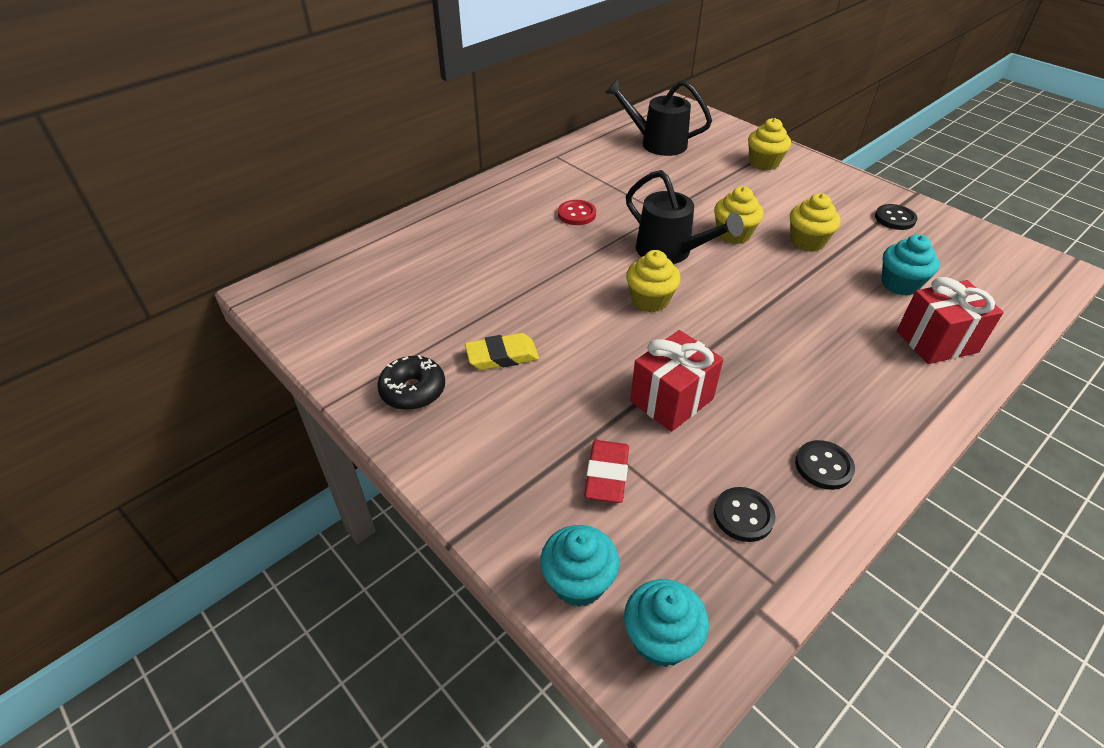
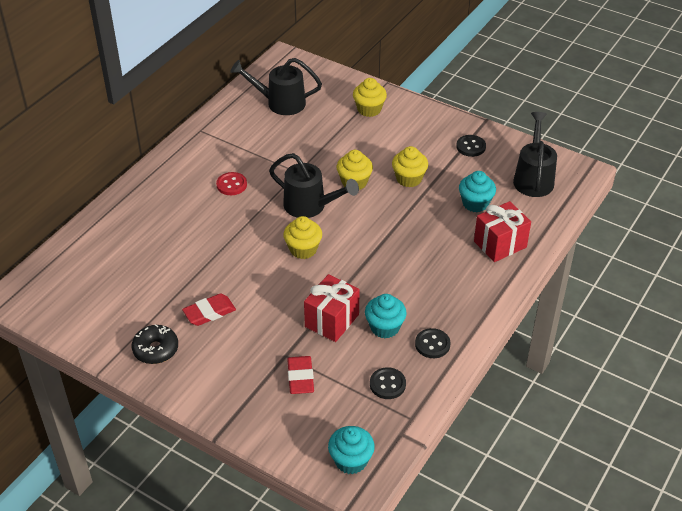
camera: 15 degrees left, 0 degrees up
yellow eraser [465,333,539,370] -> red eraser [182,293,236,326]
turquoise cupcake [540,525,619,607] -> turquoise cupcake moved to [365,294,407,338]
none -> black watering can [513,112,557,197]

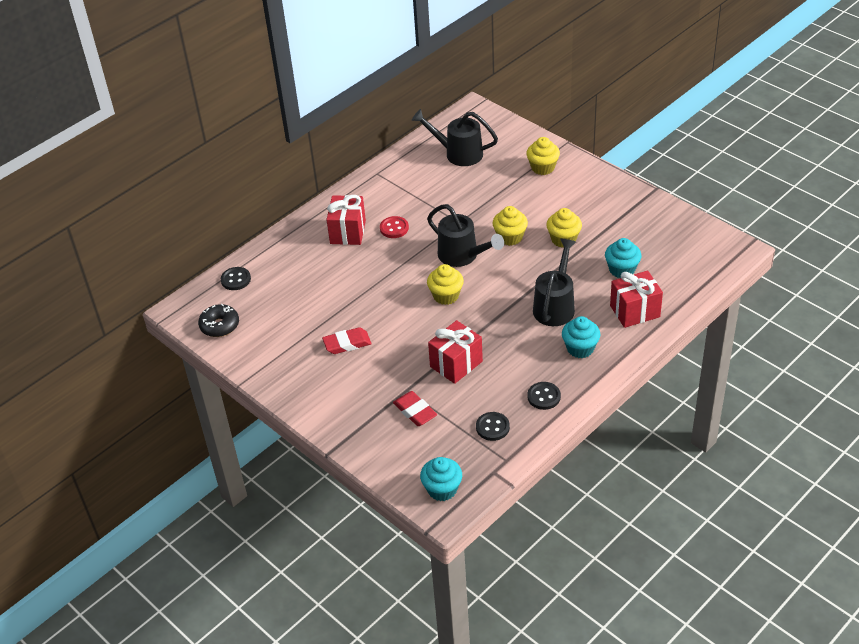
camera: 15 degrees right, 0 degrees up
black donut [132,324,178,364] -> black donut moved to [198,304,239,337]
red eraser [287,356,314,394] -> red eraser turned 45 degrees counterclockwise [393,391,437,426]
turquoise cupcake [365,294,407,338] -> turquoise cupcake moved to [562,316,601,358]
black button [456,135,486,157] -> black button moved to [221,267,251,290]
black watering can [513,112,557,197] -> black watering can moved to [533,239,576,326]
none -> red gift [326,195,366,245]

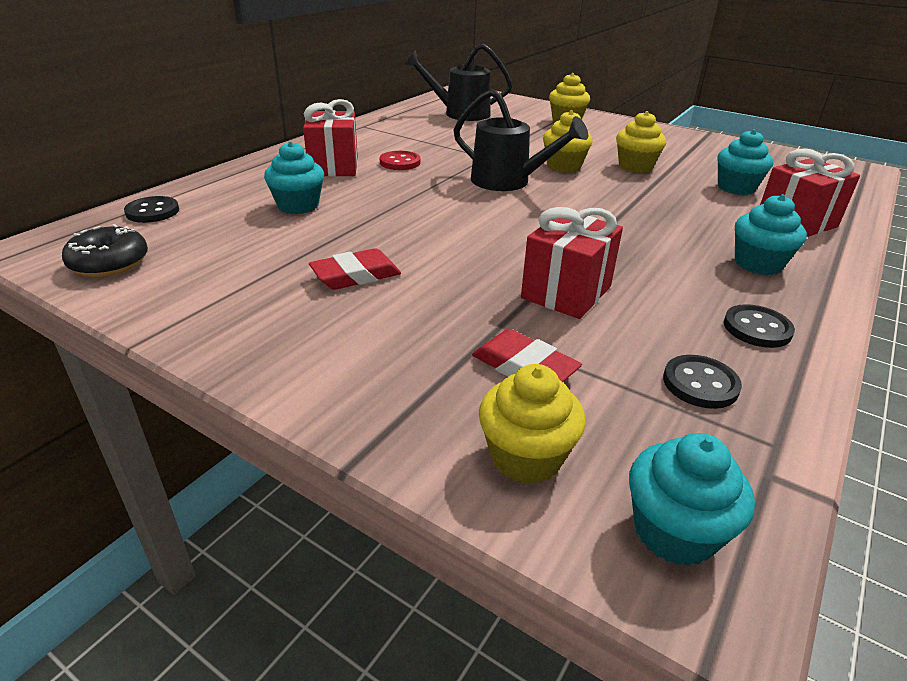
camera: 15 degrees left, 10 degrees down
yellow cupcake [427,264,464,305] -> yellow cupcake moved to [479,364,586,484]
black watering can [533,239,576,326] -> none
none -> turquoise cupcake [264,141,324,214]

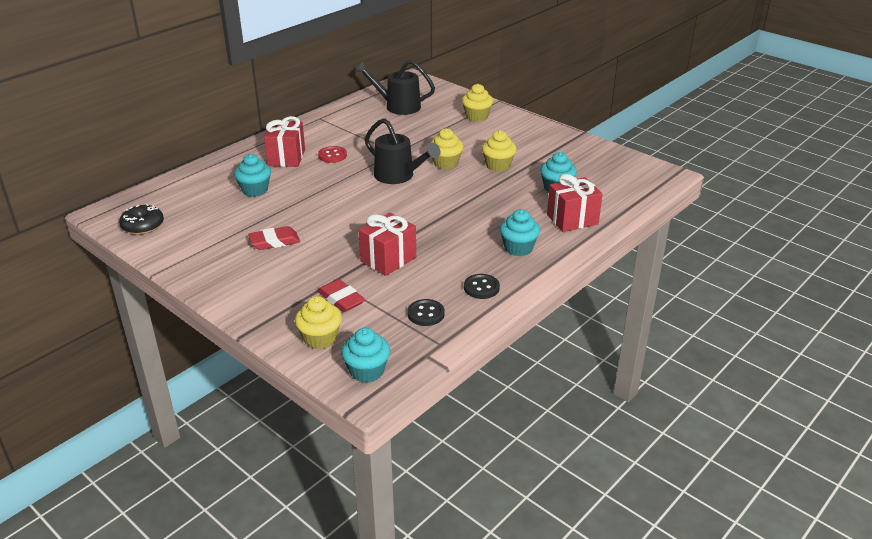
camera: 10 degrees right, 0 degrees up
black button [124,196,179,223] -> none

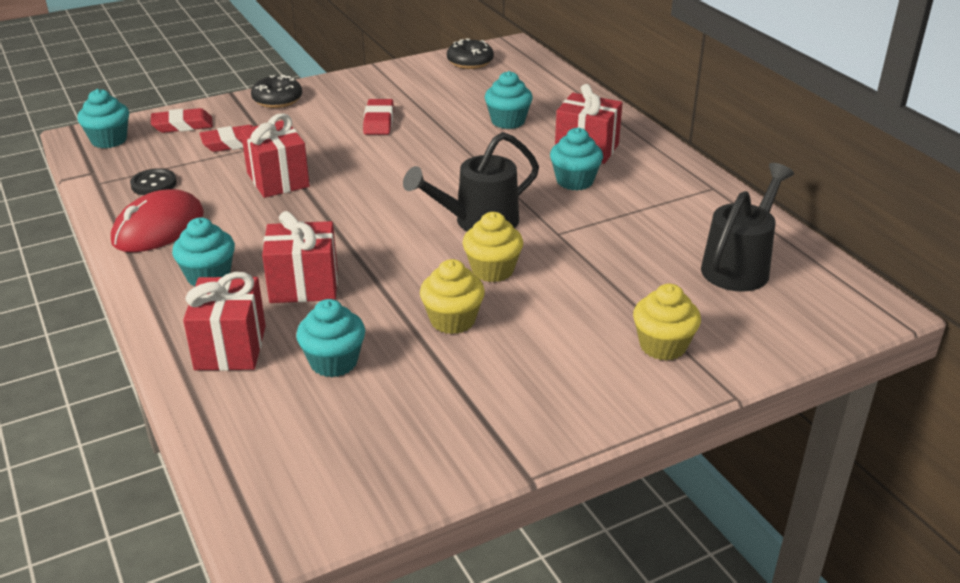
camera: 110 degrees right, 0 degrees up
yellow cupcake [295,296,342,349] -> red eraser [151,108,213,133]
red button [318,146,347,163] -> turquoise cupcake [550,127,603,190]
black button [464,274,500,299] -> red mouse [111,189,204,252]
none -> black donut [251,75,302,108]
none -> red gift [262,211,338,303]

